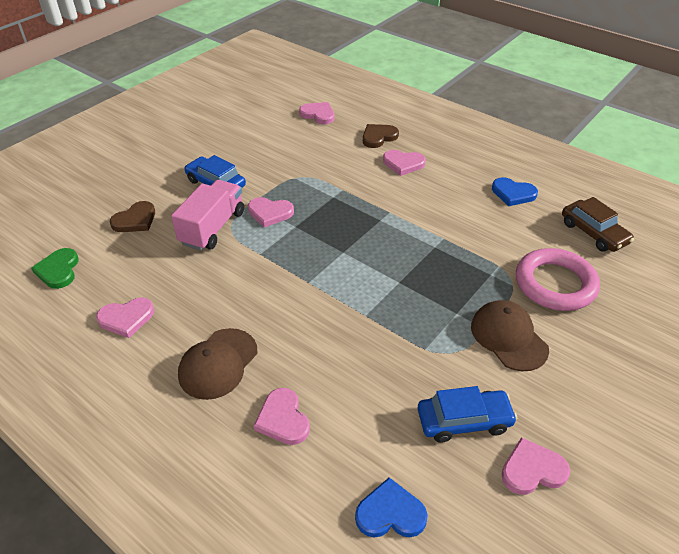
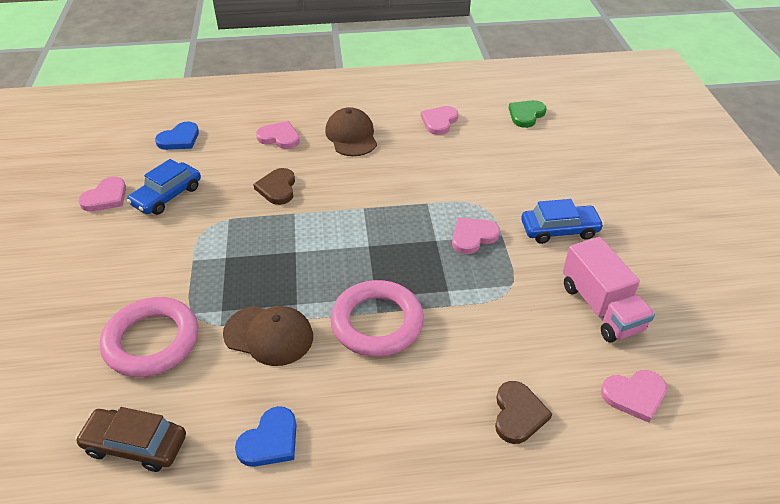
camera: 135 degrees right, 0 degrees up
green heart [31,248,79,289] -> green heart turned 90 degrees counterclockwise [509,100,547,128]
brown heart [110,201,155,232] -> brown heart moved to [253,168,295,205]
pink truck [171,180,244,251] -> pink truck moved to [563,237,655,343]
pink heart [383,150,426,176] -> none
brown cap [471,300,549,371] -> brown cap moved to [223,306,313,366]
blue heart [492,177,538,206] -> blue heart turned 150 degrees clockwise [235,406,297,467]
none -> pink ring [330,280,424,357]

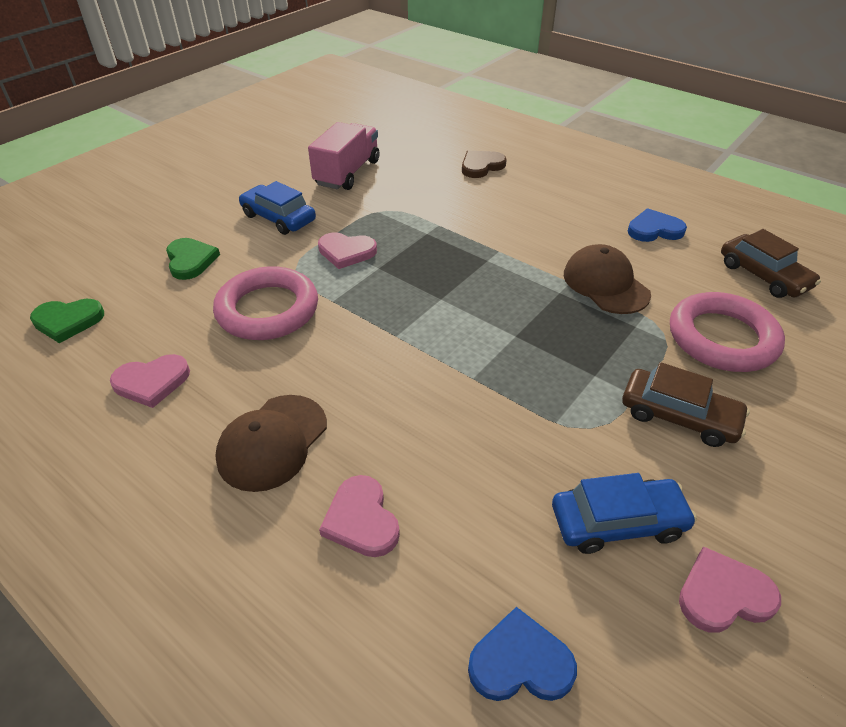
camera: 135 degrees left, 0 degrees up
brown heart [253,168,295,205] -> none
pink ring [330,280,424,357] -> pink ring moved to [213,266,318,340]
pink heart [601,370,667,423] -> none
none -> green heart [166,238,220,280]
none -> brown car [622,362,750,447]

